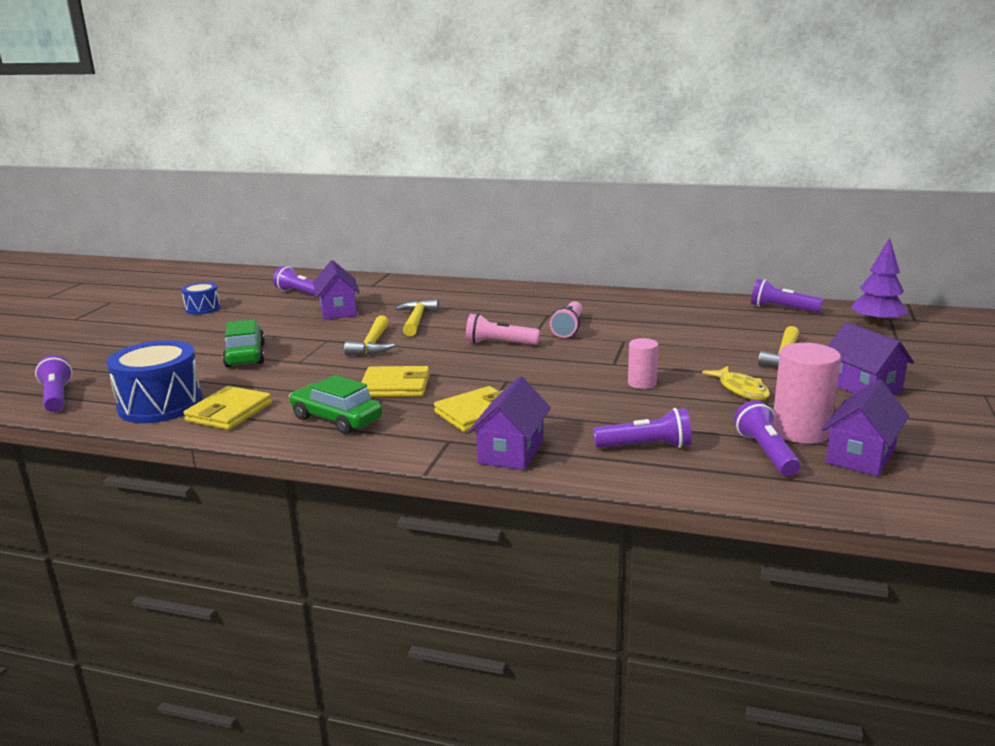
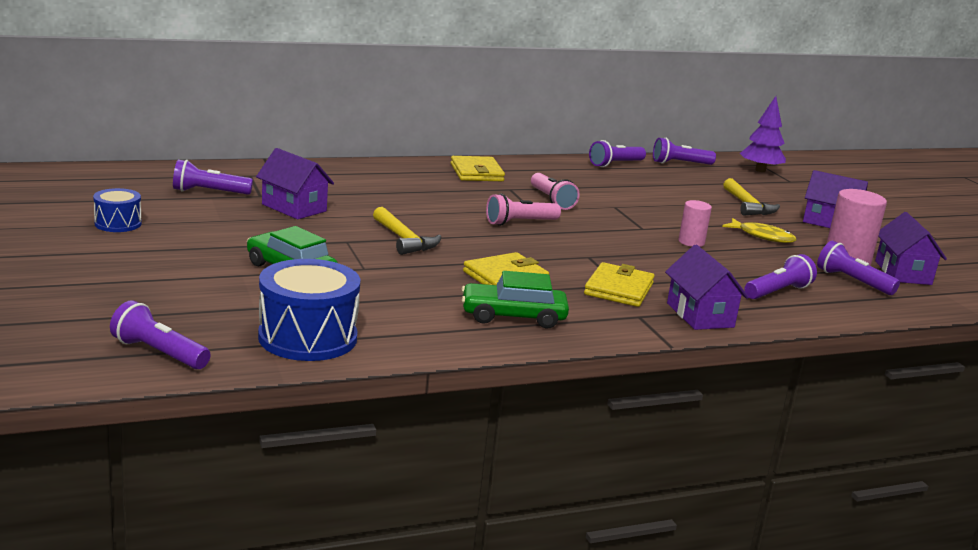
camera: 40 degrees left, 0 degrees up
yellow wallet [183,386,272,430] -> yellow wallet moved to [451,156,505,181]
yellow hammer [395,299,439,336] -> none
none -> purple flashlight [589,140,646,167]

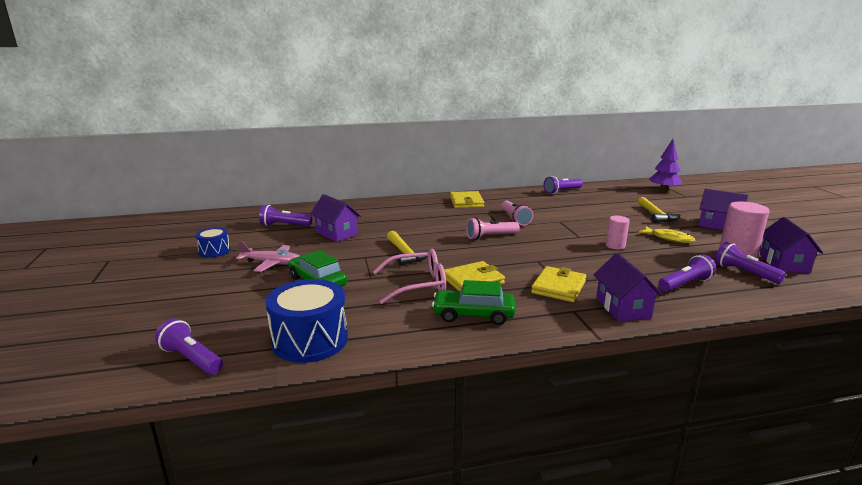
camera: 10 degrees right, 0 degrees up
purple flashlight [653,138,716,165] -> none
none -> pink plane [236,241,299,272]
none -> pink glasses [373,249,446,304]

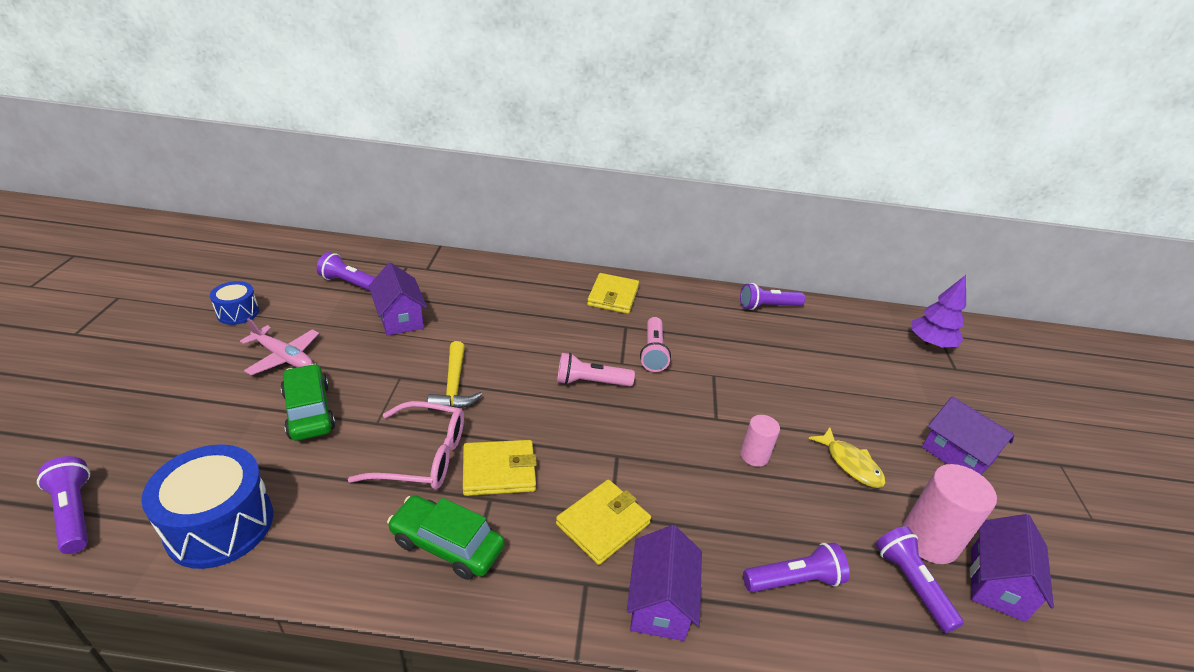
camera: 15 degrees right, 15 degrees up
yellow hammer [638,197,681,223] -> none

